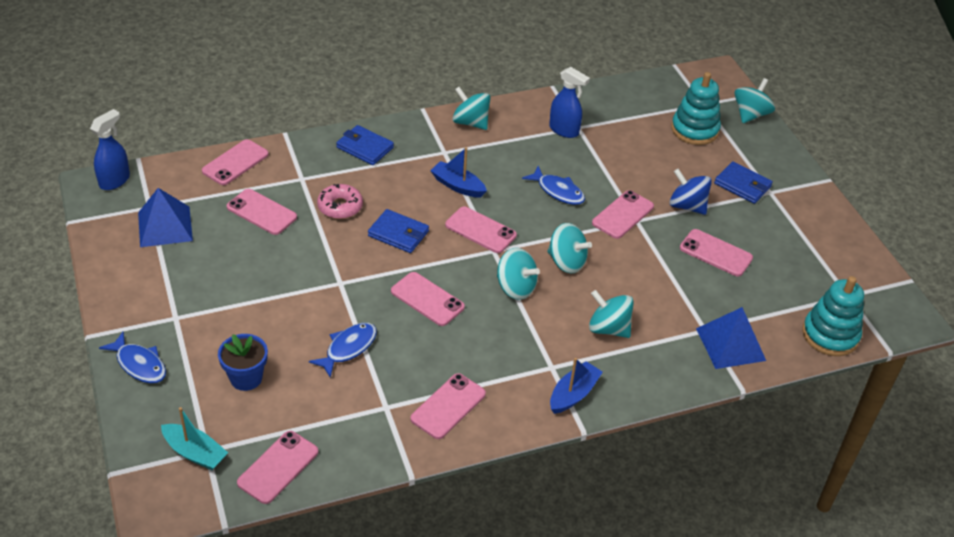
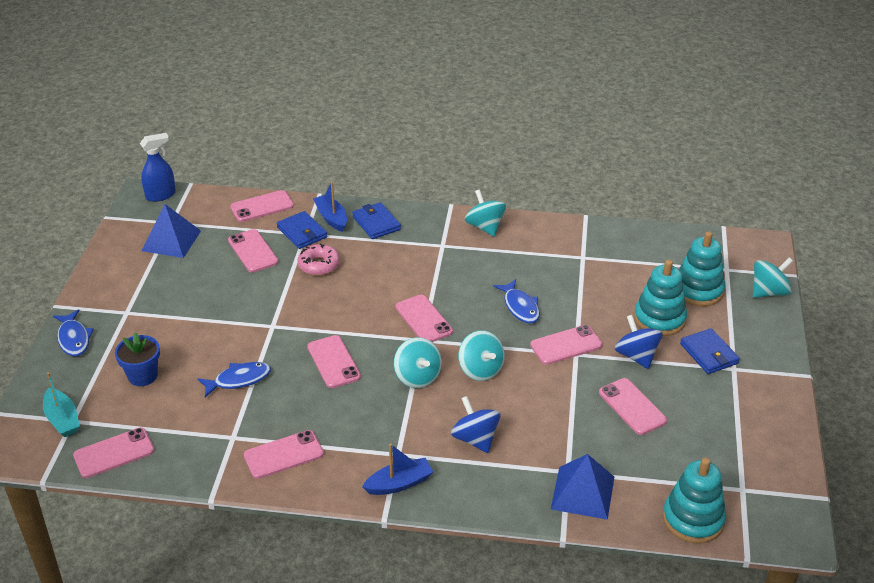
camera: 30 degrees right, 5 degrees down
blue wallet [368,209,429,253] -> blue wallet moved to [277,211,327,249]
blue boat [430,147,487,197] -> blue boat moved to [313,181,347,232]
blue spray bottle [549,67,590,138] -> none
turquoise spinning top [589,290,634,338] -> blue spinning top [451,396,500,453]
none -> turquoise stacking toy [634,260,687,336]

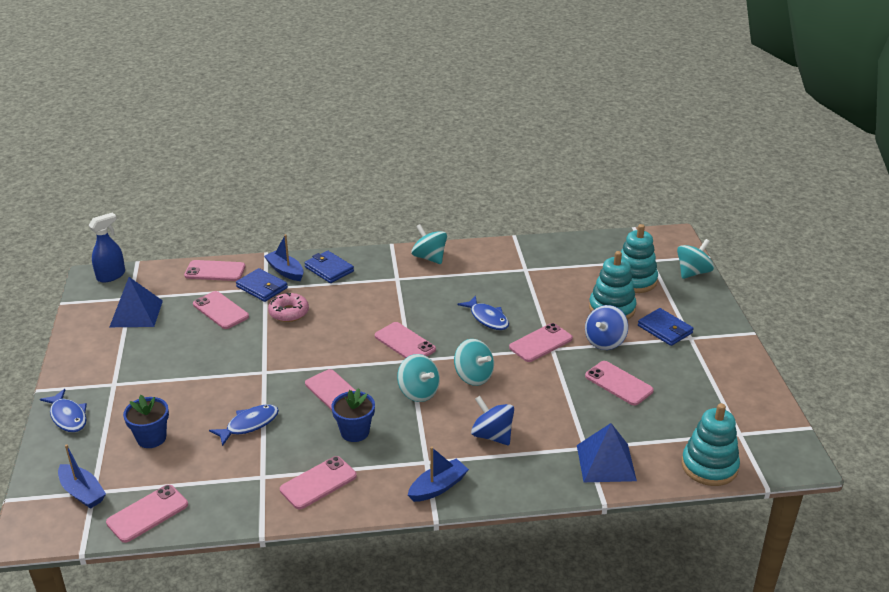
camera: 15 degrees left, 5 degrees down
turquoise boat [43,372,80,437] -> blue boat [58,444,106,509]
pink phone [230,190,294,222] -> pink phone turned 45 degrees clockwise [184,260,245,281]
blue spinning top [615,315,662,369] -> blue spinning top turned 105 degrees counterclockwise [585,305,628,350]
none -> blue flower pot [331,388,375,442]

